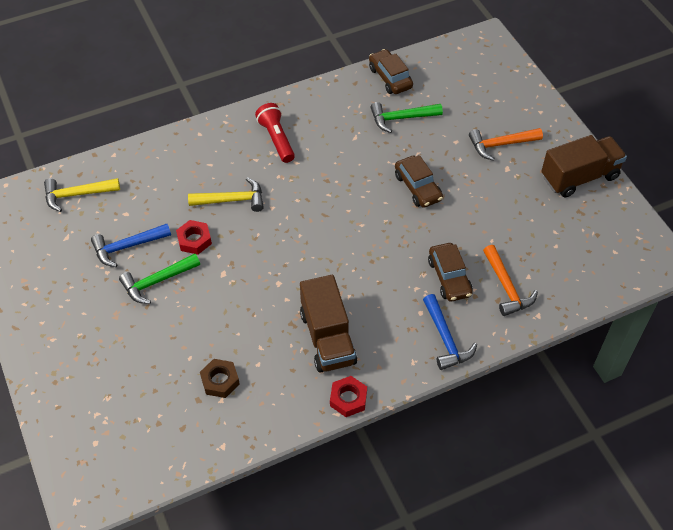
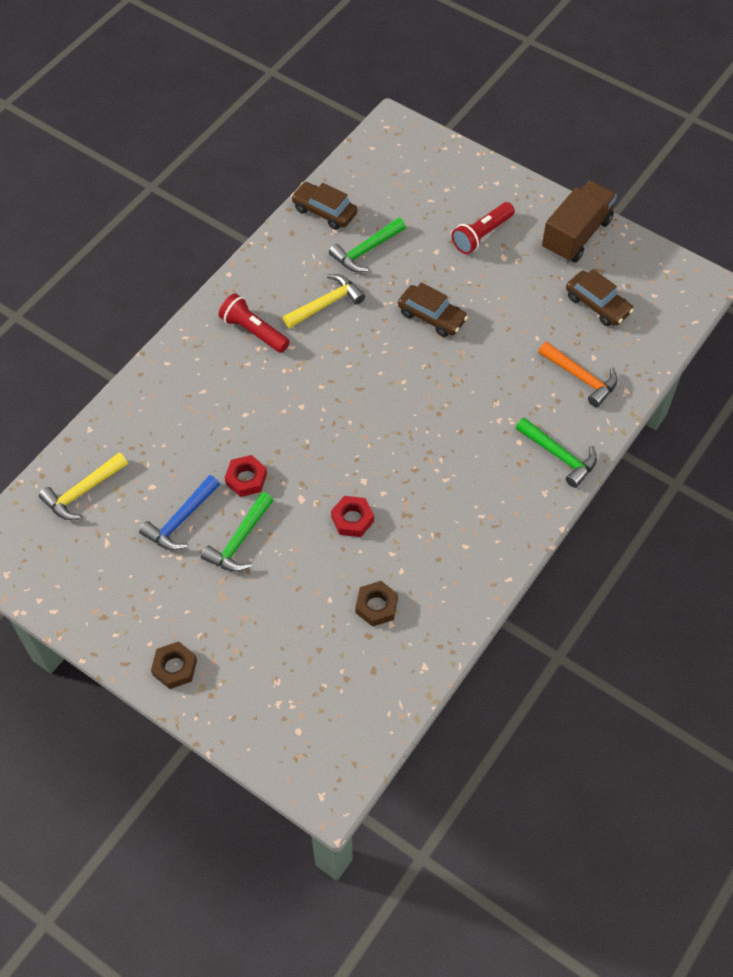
camera: 30 degrees left, 5 degrees up
yellow hammer [188,177,264,212] -> yellow hammer moved to [283,274,365,328]
brown truck [300,275,357,373] -> none
red nut [330,376,367,417] -> red nut moved to [331,496,374,537]
blue hammer [423,294,477,370] -> green hammer [516,418,597,488]
brown car [428,243,473,301] -> brown car moved to [566,269,634,326]
orange hammer [469,128,543,161] -> red flashlight [452,202,515,254]
none -> brown nut [151,641,197,689]

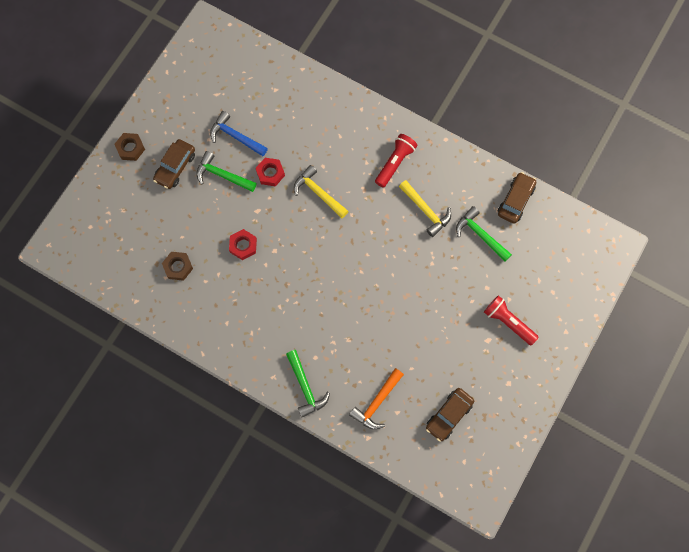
camera: 85 degrees right, 15 degrees up
yellow hammer [39,452,128,520] -> yellow hammer moved to [294,165,348,218]
brown car [398,282,468,337] -> brown car moved to [153,139,195,189]
green hammer [516,418,597,488] -> green hammer turned 60 degrees counterclockwise [286,350,330,418]
brown truck [542,181,617,262] -> none

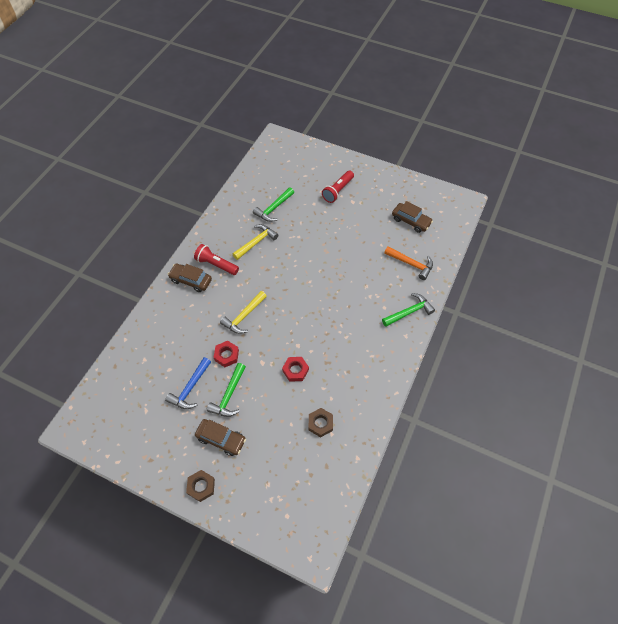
camera: 95 degrees left, 15 degrees down
brown car [498,172,536,224] -> brown car moved to [168,264,212,292]

